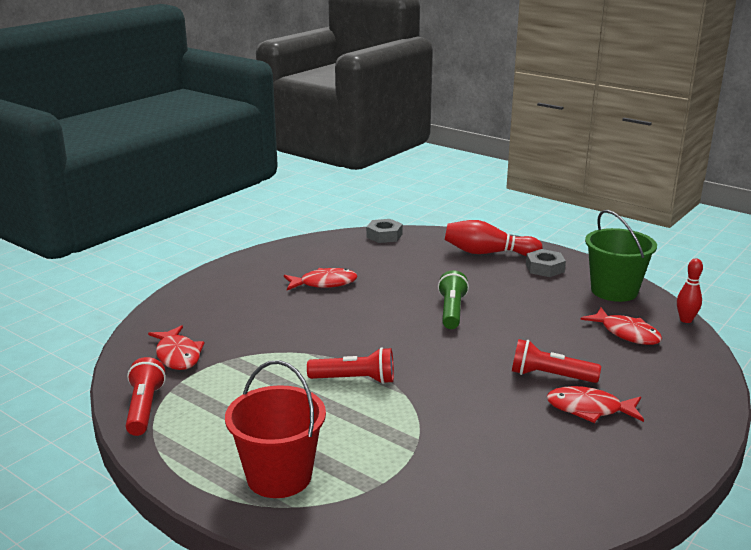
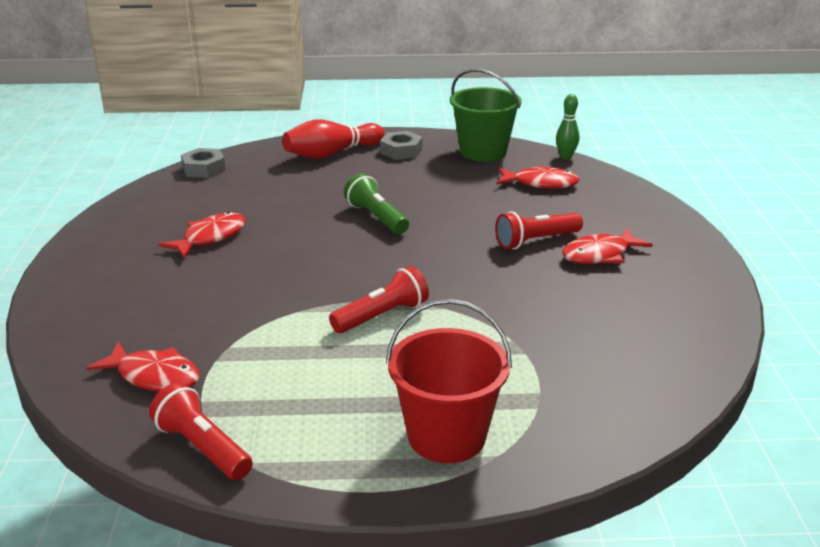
camera: 40 degrees left, 5 degrees up
red bowling pin [677,258,703,323] -> green bowling pin [556,94,579,160]

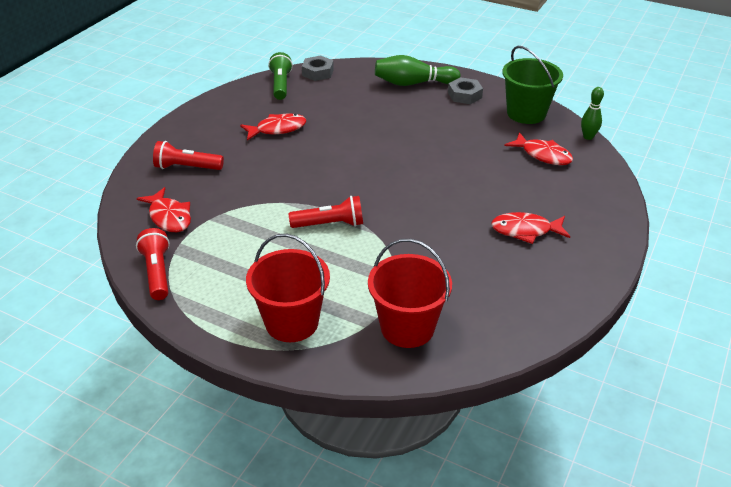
camera: 30 degrees right, 10 degrees up
red bowling pin [282,119,385,159] -> green bowling pin [375,55,461,86]
green flashlight [344,173,409,234] -> green flashlight moved to [268,52,293,100]
red flashlight [495,211,583,249] -> red flashlight moved to [153,141,224,170]
none -> red bucket [368,239,452,348]

